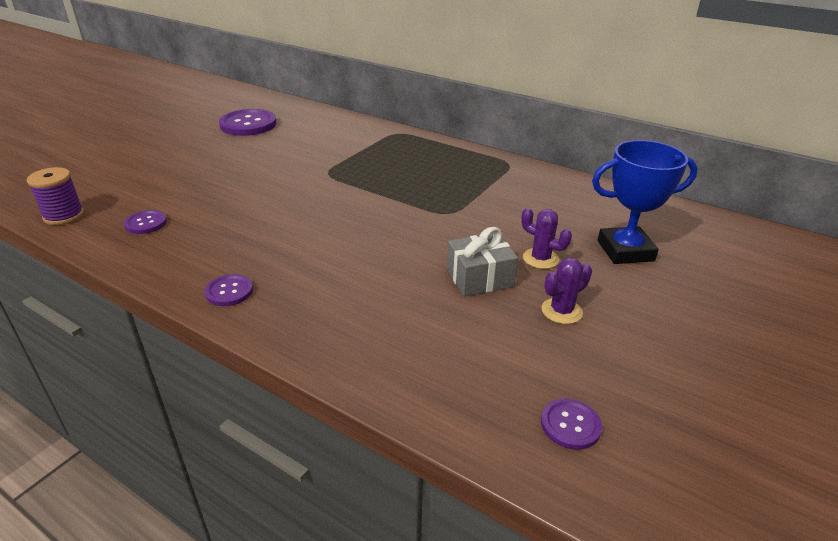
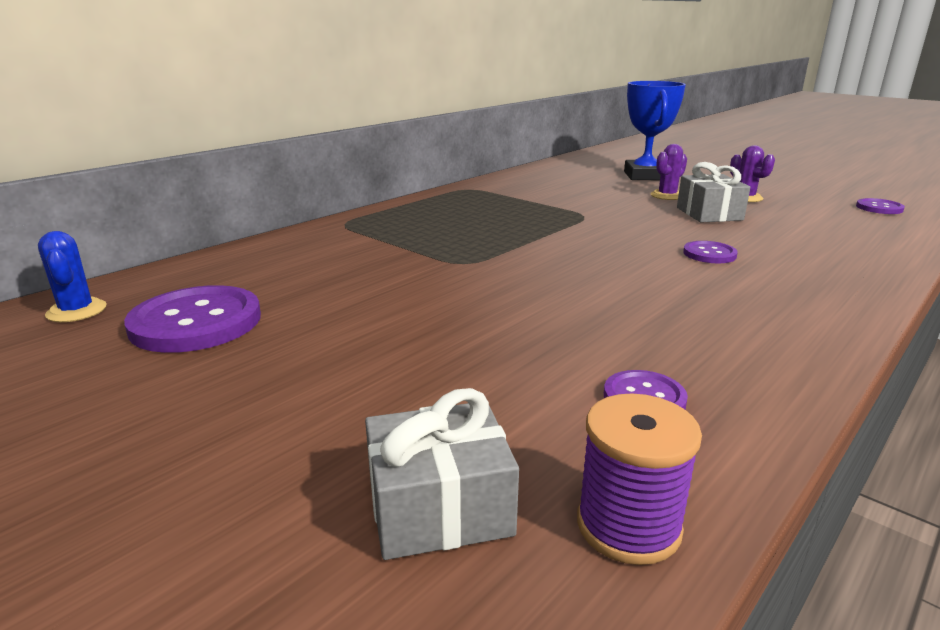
camera: 80 degrees left, 10 degrees down
purple button [205,274,253,306] -> purple button moved to [683,241,738,263]
none -> blue cactus [38,231,107,322]
none -> grey gift [365,388,519,560]

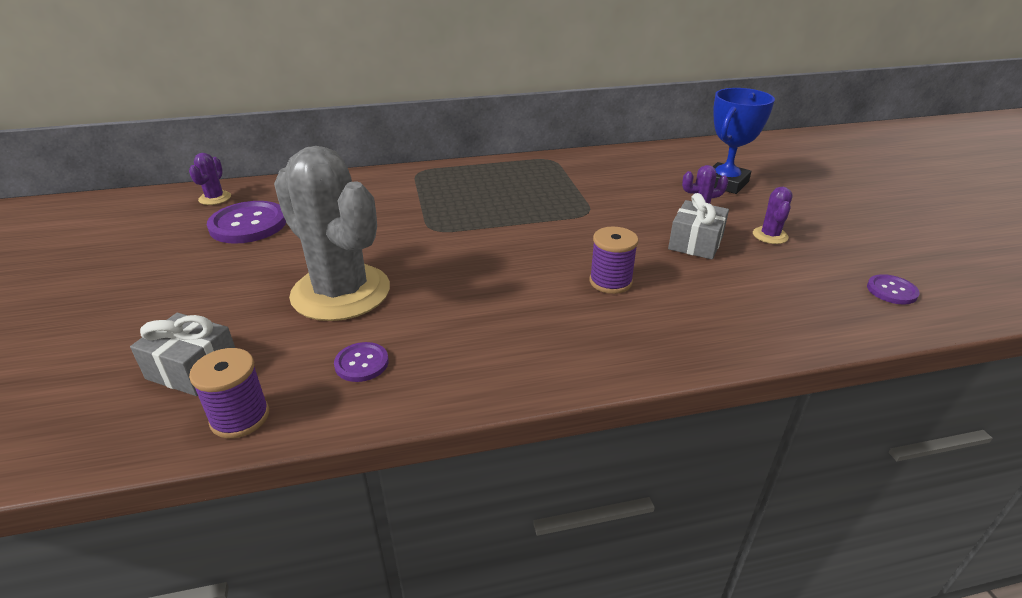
camera: 35 degrees right, 10 degrees up
blue cactus [38,231,107,322] -> purple cactus [189,153,231,205]
purple button [683,241,738,263] -> purple spool [590,226,638,294]
none -> grey cactus [274,146,390,321]

